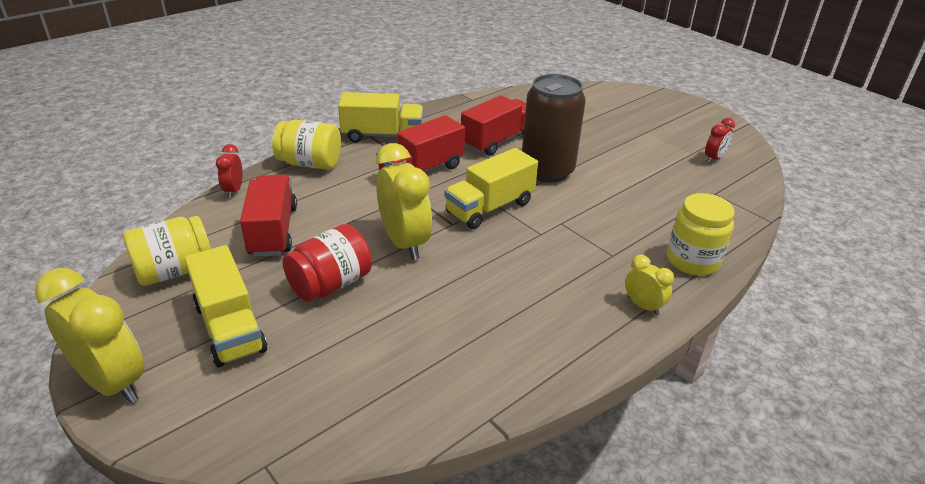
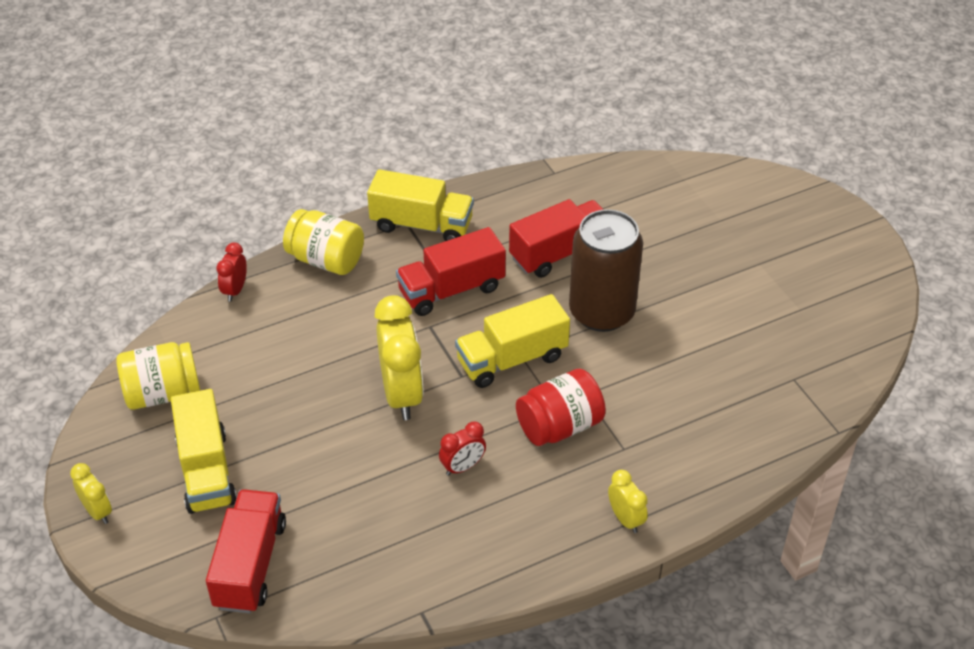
camera: 15 degrees right, 10 degrees up
yellow clock [35,268,145,403] -> yellow clock [70,463,112,524], size x0.51
red truck [240,175,297,257] -> red truck moved to [206,489,286,613]
red jar [283,224,372,301] -> red jar moved to [516,368,606,446]
yellow jar [667,193,735,276] -> none
red clock [705,118,735,163] -> red clock moved to [439,421,486,476]

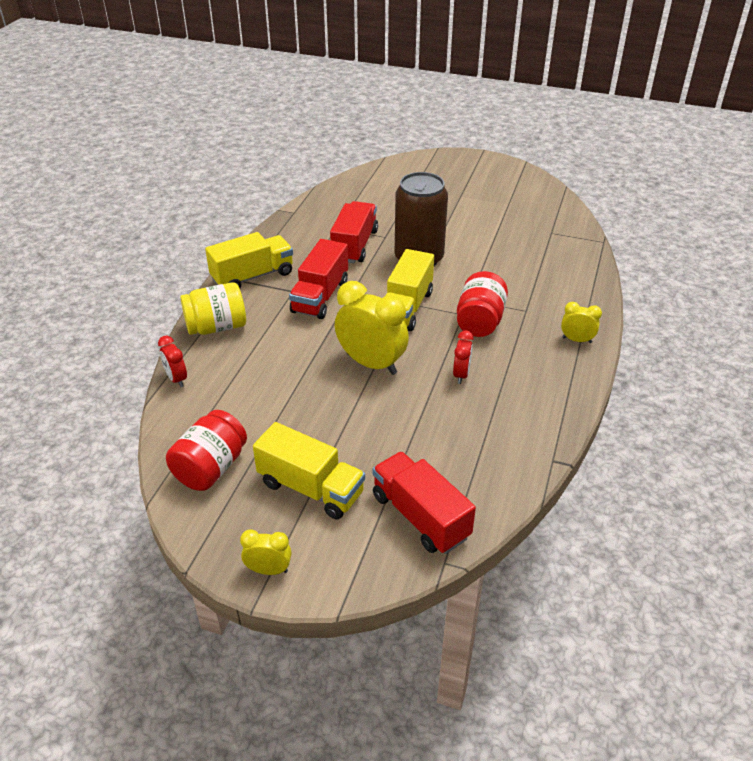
camera: 45 degrees left, 5 degrees down
yellow jar [116,342,200,410] -> red jar [166,410,247,491]

